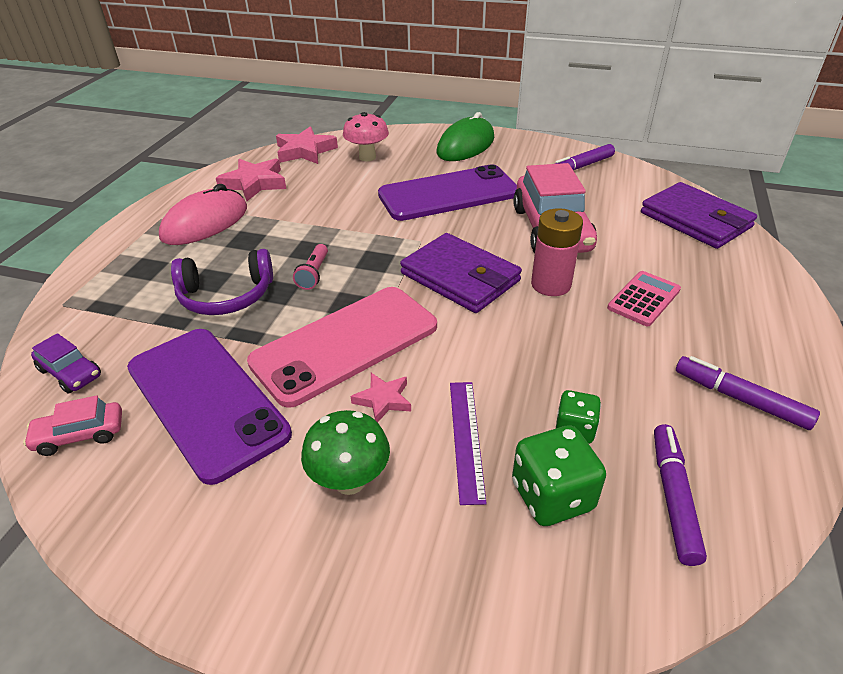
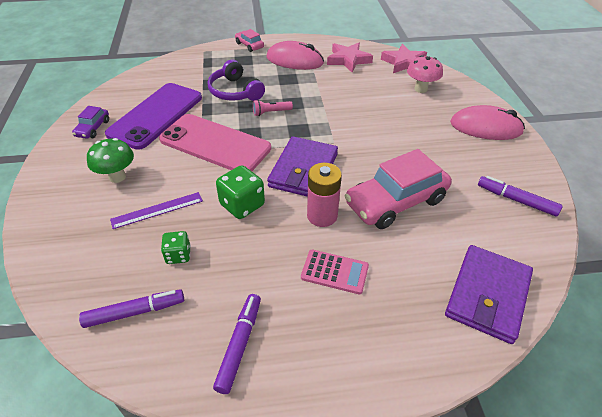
camera: 65 degrees right, 5 degrees up
pink car [23,395,122,456] -> pink car moved to [235,29,264,52]
purple car [31,333,101,393] -> purple car moved to [72,106,109,139]
pink star [351,373,411,422] -> none
purple phone [378,164,517,221] -> none
green mouse [437,112,494,161] -> pink mouse [450,105,525,140]
green dice [512,425,606,526] -> green dice moved to [216,165,265,219]

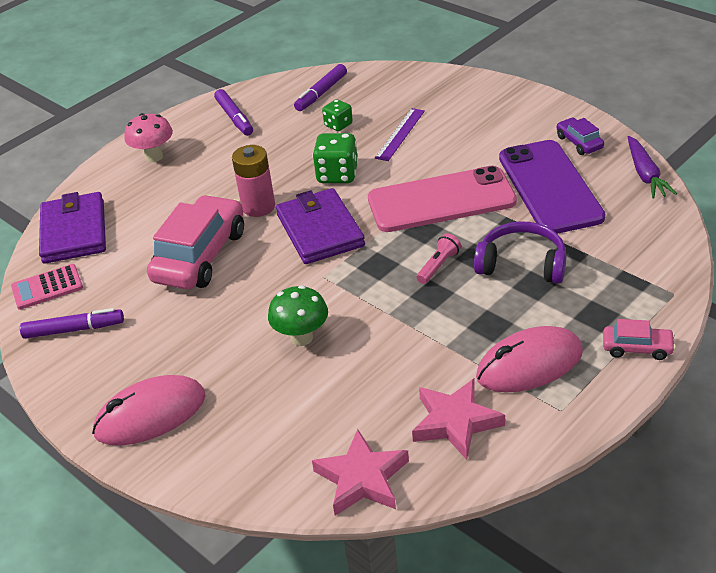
camera: 145 degrees right, 5 degrees down
green mushroom [87,138,134,183] -> green mushroom moved to [268,285,328,346]
pink calculator [301,250,369,294] -> pink calculator moved to [11,264,83,310]
pink mushroom [407,55,443,93] -> pink mushroom moved to [124,113,173,162]
none -> purple carrot [628,136,677,198]

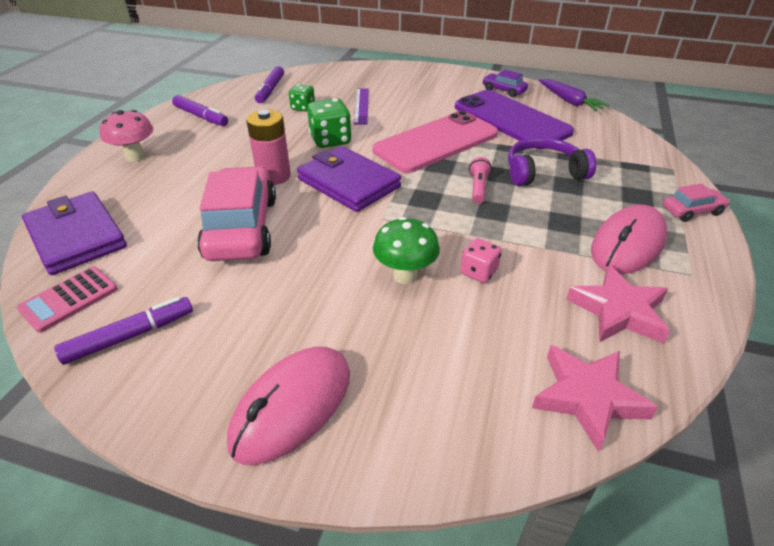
camera: 30 degrees left, 0 degrees up
none -> pink dice [460,238,501,283]

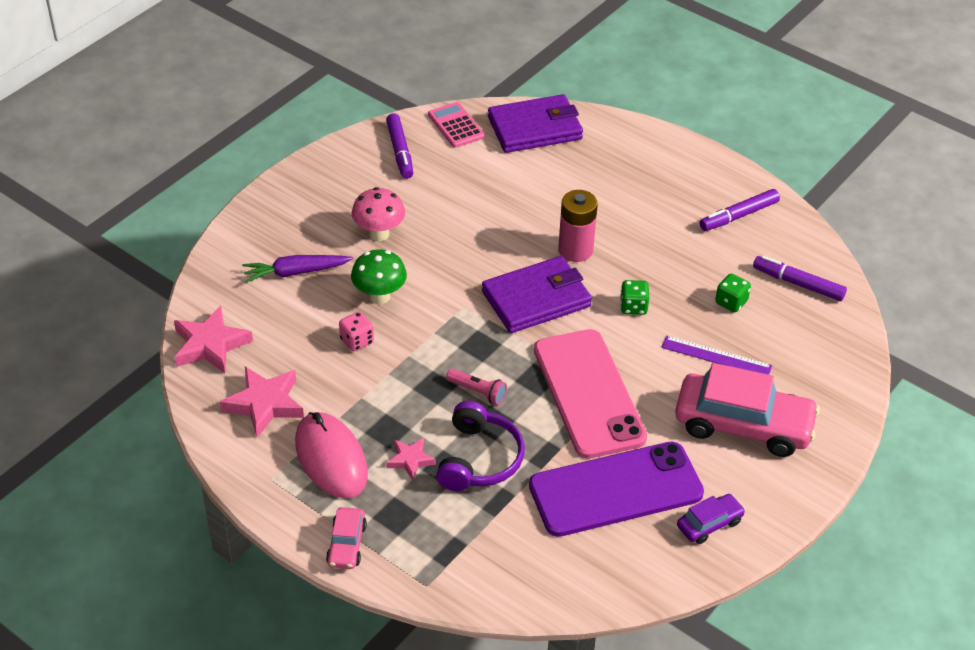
camera: 110 degrees right, 5 degrees up
pink mushroom [100,110,153,162] -> pink mushroom moved to [352,187,405,241]
pink car [197,166,276,261] -> pink car moved to [675,363,820,457]
pink mouse [227,347,350,465] -> none
green dice [307,98,352,148] -> green dice [620,280,649,315], size x0.62
purple carrot [539,79,610,112] -> purple carrot moved to [242,255,353,283]
none -> pink star [386,437,436,481]

